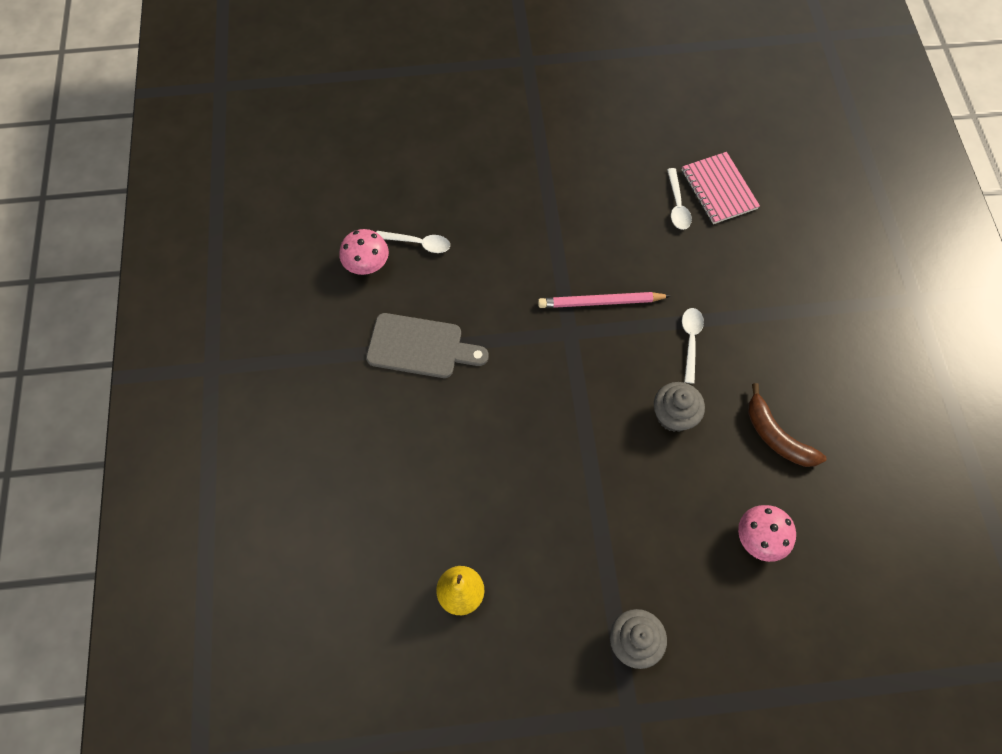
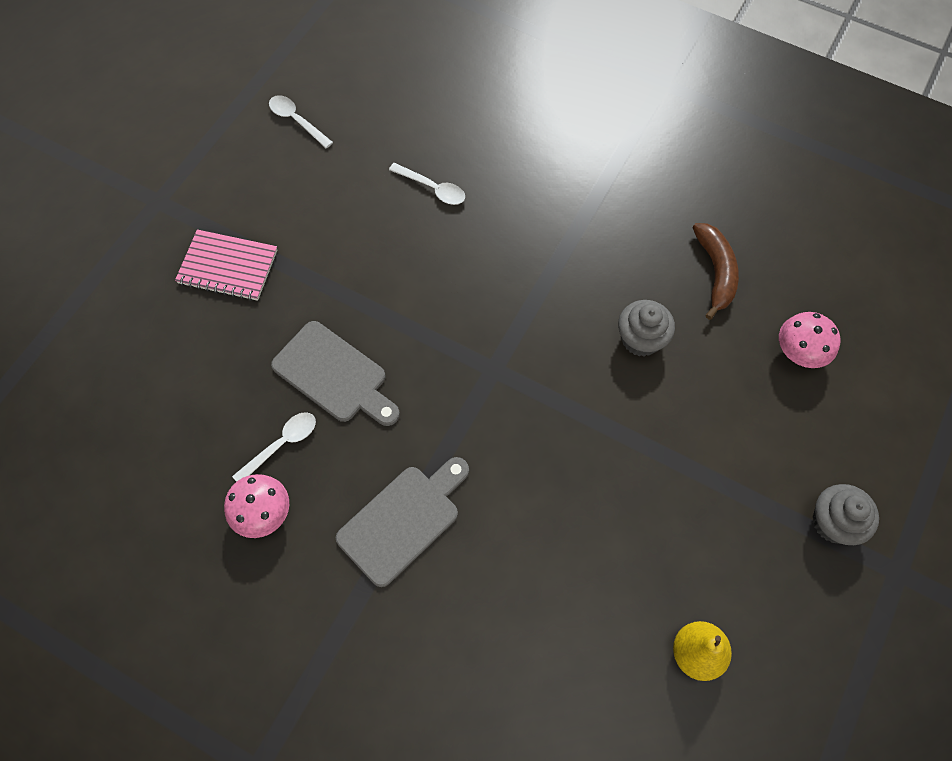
camera: 55 degrees left, 0 degrees up
pink pencil [538,292,670,308] -> none
pink notebook [682,152,760,224] -> pink notebook moved to [175,229,277,301]
white spoon [682,308,704,384] -> white spoon moved to [269,95,333,148]
brown banana [748,383,827,467] -> brown banana turned 90 degrees counterclockwise [693,223,739,320]
none -> grey cutting board [271,321,400,426]

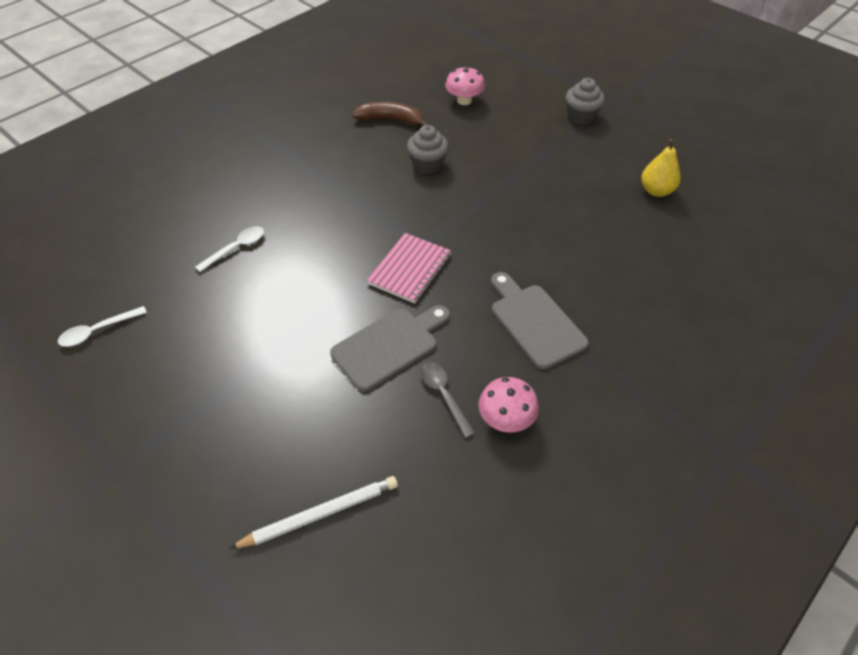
camera: 75 degrees left, 15 degrees down
pink notebook [175,229,277,301] -> pink notebook moved to [367,233,451,303]
white spoon [232,412,316,482] -> grey spoon [420,362,475,438]
none -> white pencil [229,476,398,549]

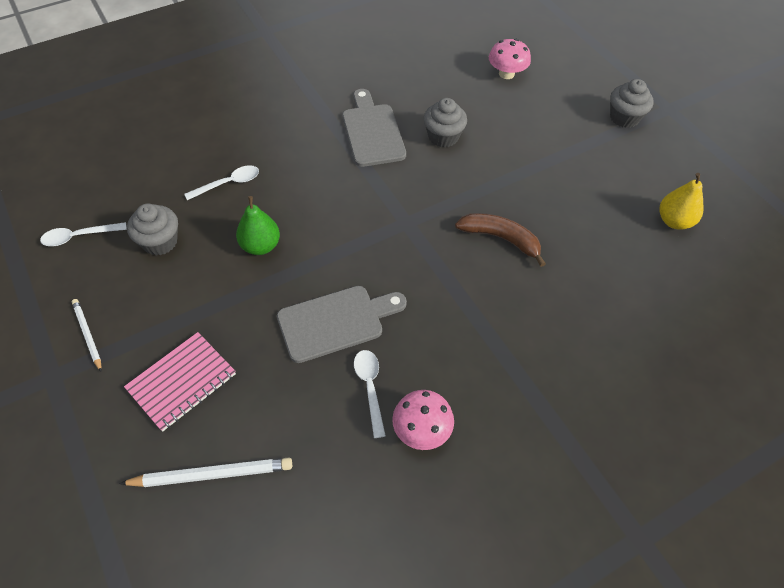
camera: 15 degrees right, 5 degrees up
brown banana [352,102,429,126] -> brown banana moved to [455,213,546,267]
pink notebook [367,233,451,303] -> pink notebook moved to [124,332,236,432]
grey spoon [420,362,475,438] -> white spoon [354,350,386,438]
grey cutting board [491,272,589,370] -> grey cutting board moved to [342,89,406,167]
none -> white pencil [72,299,102,371]
none -> grey cupcake [127,203,178,256]
none -> green pear [236,196,280,255]

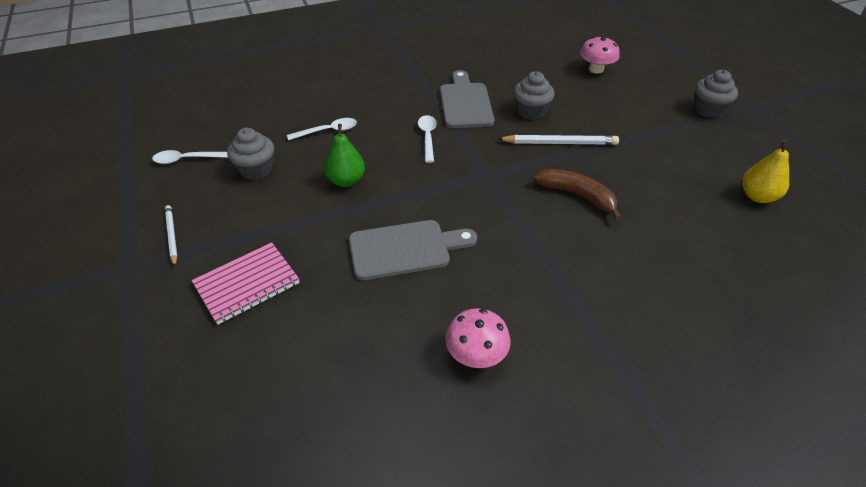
camera: 10 degrees right, 10 degrees down
white pencil [119,457,292,487] -> white pencil moved to [498,135,619,145]
white spoon [354,350,386,438] -> white spoon moved to [418,115,437,163]

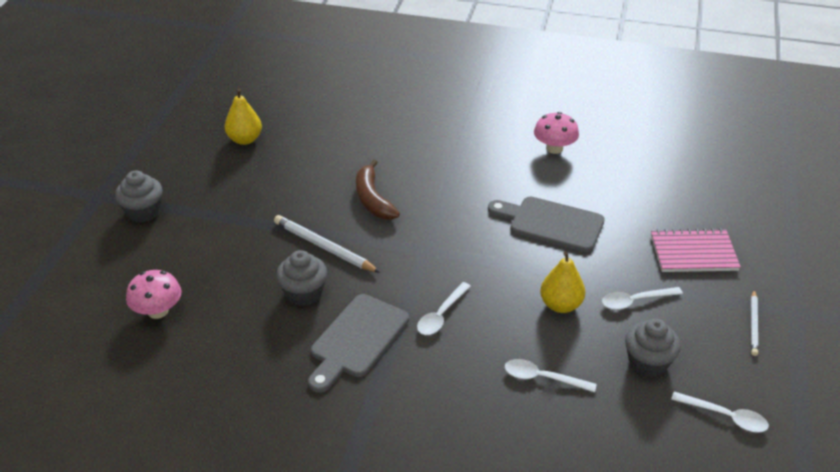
camera: 145 degrees left, 5 degrees down
green pear [324,124,365,187] -> yellow pear [540,251,585,313]
none -> white spoon [602,287,683,310]

